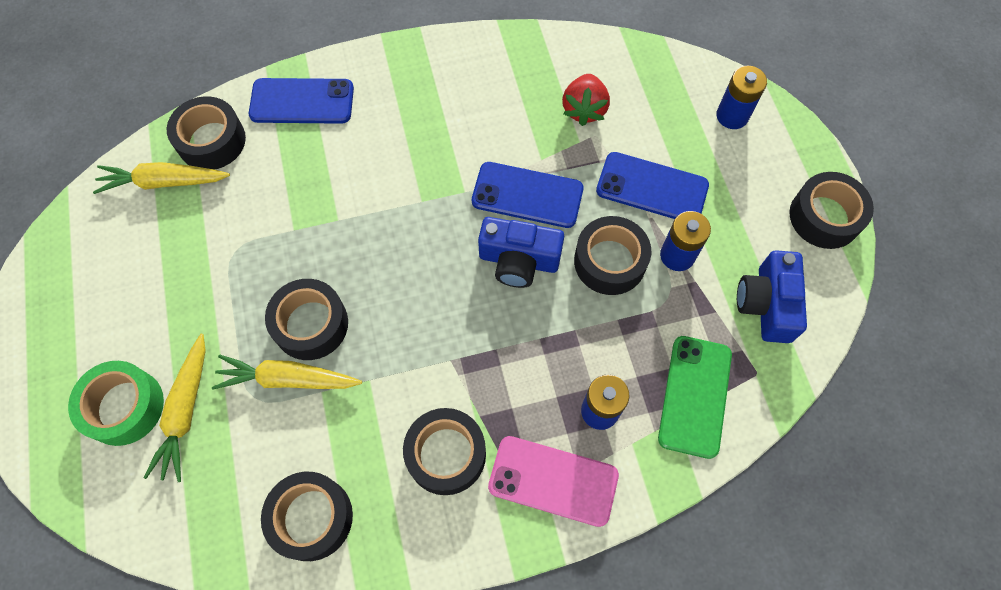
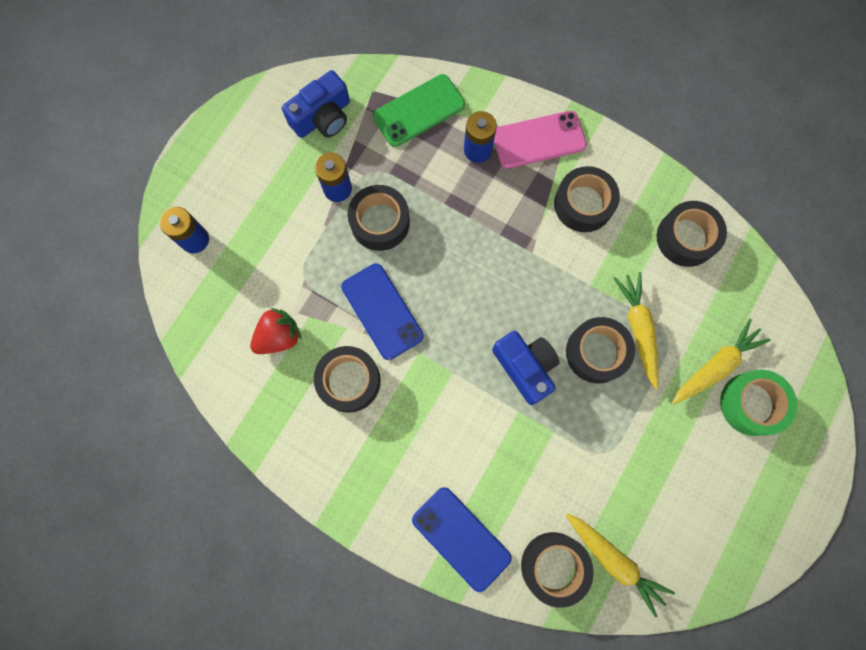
camera: 135 degrees left, 10 degrees up
yellow carrot [212,355,362,390] -> yellow carrot turned 150 degrees counterclockwise [614,272,659,389]
blue camera [478,217,564,288] -> blue camera moved to [492,331,560,405]
pink phone [488,436,619,527] -> pink phone turned 75 degrees counterclockwise [494,111,587,169]
blue phone [596,152,709,219] -> none
black tape [790,172,874,249] -> black tape moved to [314,346,381,413]

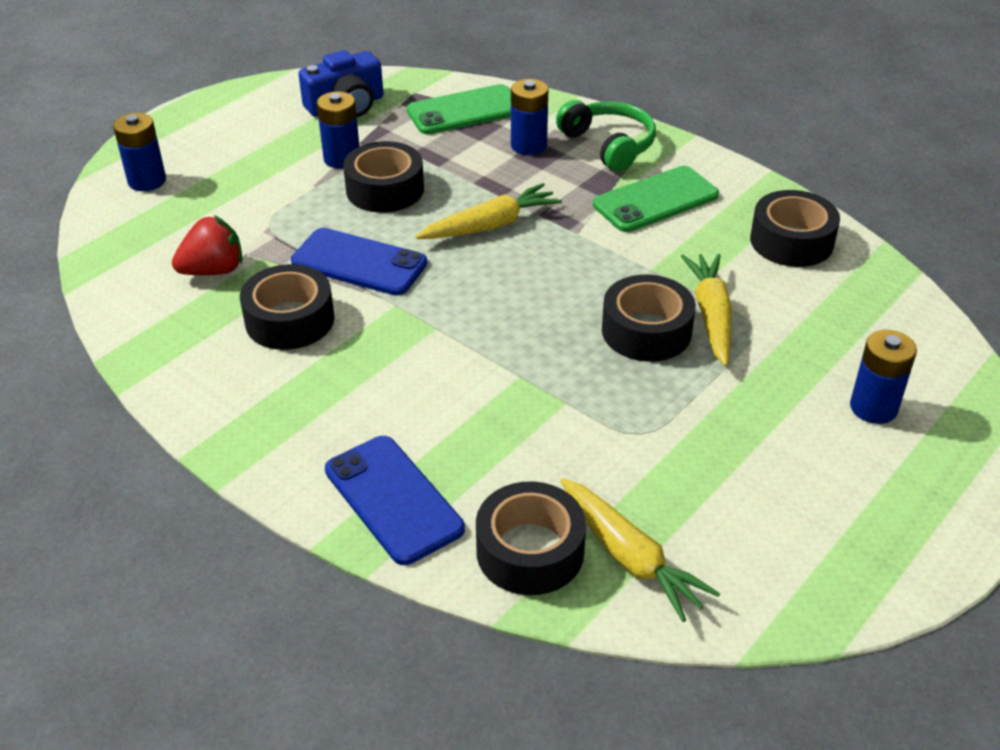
camera: 10 degrees right, 35 degrees down
blue phone [341,263,424,360] -> blue phone turned 45 degrees counterclockwise [291,228,427,296]
blue camera [492,331,560,405] -> none
pink phone [494,111,587,169] -> green headphones [556,100,656,172]
black tape [554,166,620,232] -> green phone [593,166,719,232]
yellow carrot [672,318,770,404] -> yellow carrot moved to [416,183,562,239]
green tape [720,369,797,436] -> blue battery [850,330,917,424]

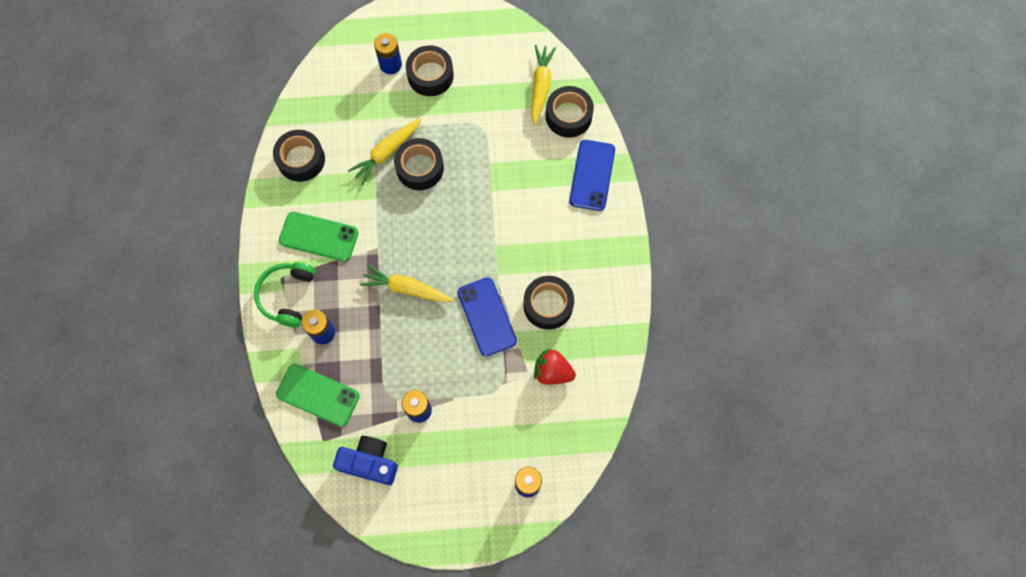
camera: 135 degrees left, 30 degrees up
black tape [343,141,424,213] -> black tape moved to [406,45,454,96]

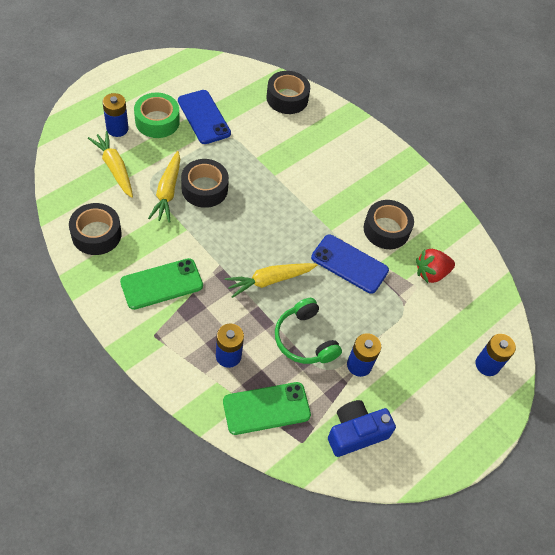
camera: 45 degrees left, 15 degrees down
green headphones [254,262,316,328] -> green headphones moved to [275,298,342,364]
black tape [406,45,454,96] -> green tape [134,92,180,138]
yellow carrot [531,45,556,125] -> yellow carrot moved to [88,131,133,198]
blue phone [569,140,615,211] -> blue phone moved to [178,90,231,144]

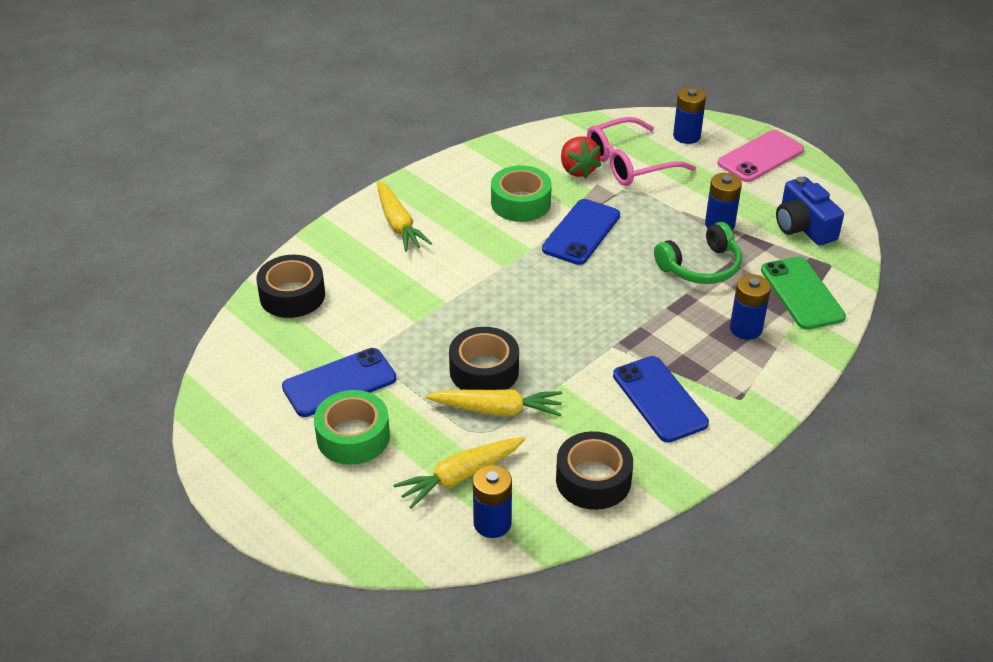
camera: 85 degrees left, 15 degrees down
blue battery [102,93,129,137] -> blue battery moved to [473,465,512,538]
green phone [120,258,203,310] -> blue phone [613,356,709,442]
yellow carrot [225,263,318,298] -> yellow carrot moved to [377,181,432,252]
black tape [364,200,414,249] -> green tape [491,165,552,222]
none -> pink glasses [587,117,696,186]
none -> pink phone [717,130,804,182]

